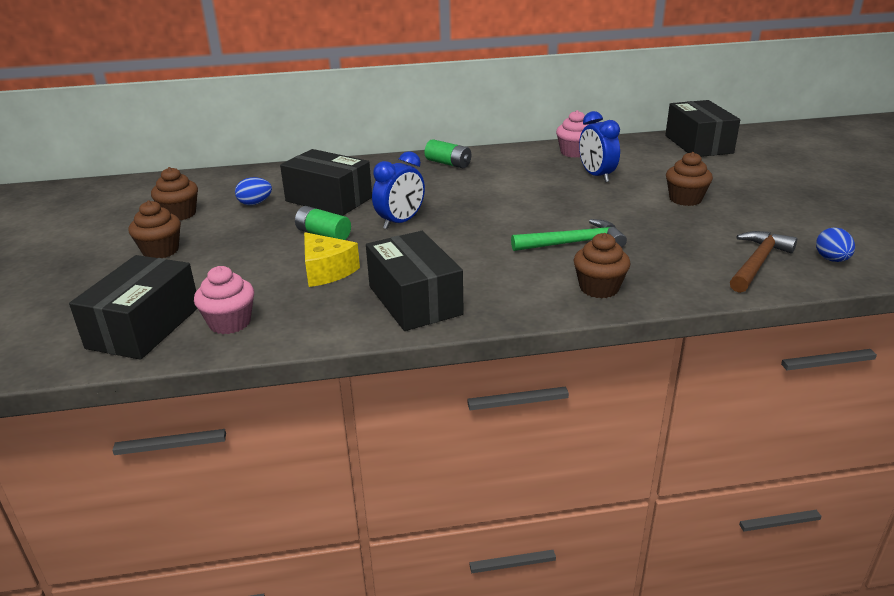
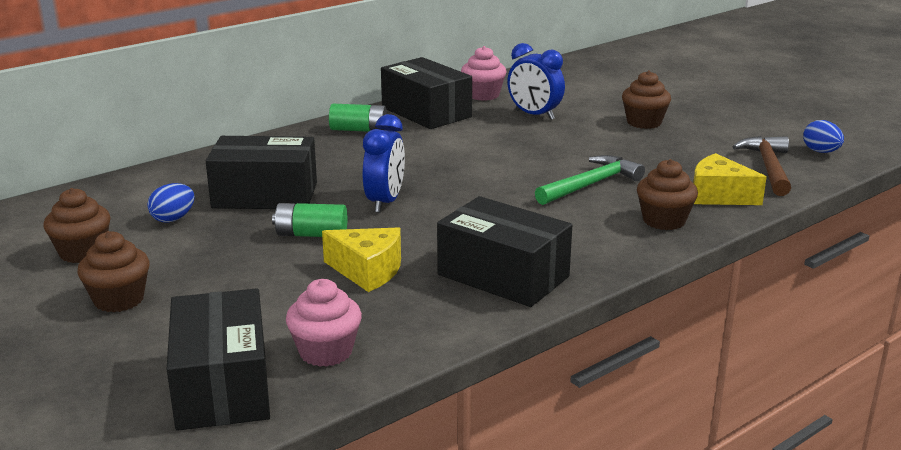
camera: 30 degrees left, 5 degrees down
black box [665,100,740,157] -> black box moved to [381,57,472,129]
none -> yellow cheese [693,153,767,205]

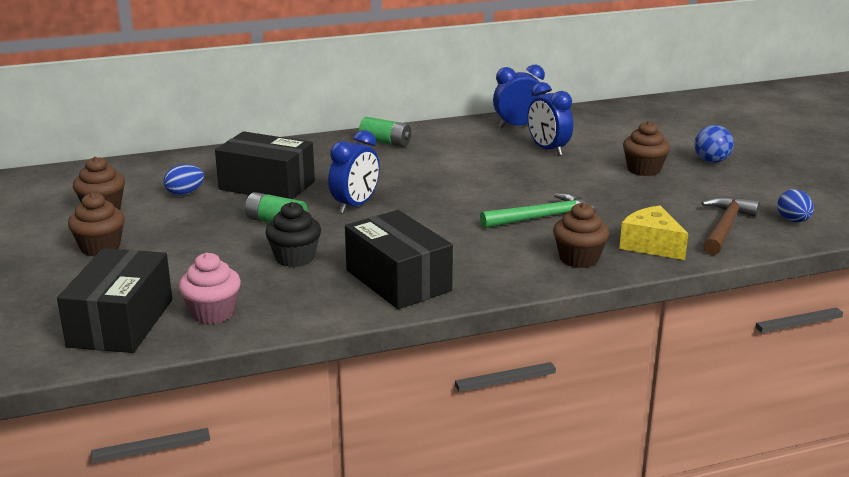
camera: 20 degrees right, 0 degrees up
yellow cheese [322,227,401,292] -> black cupcake [265,202,321,267]
black box [381,57,472,129] -> none
pink cupcake [461,46,506,101] -> blue clock [493,65,546,128]
none -> blue ball [694,125,734,163]

